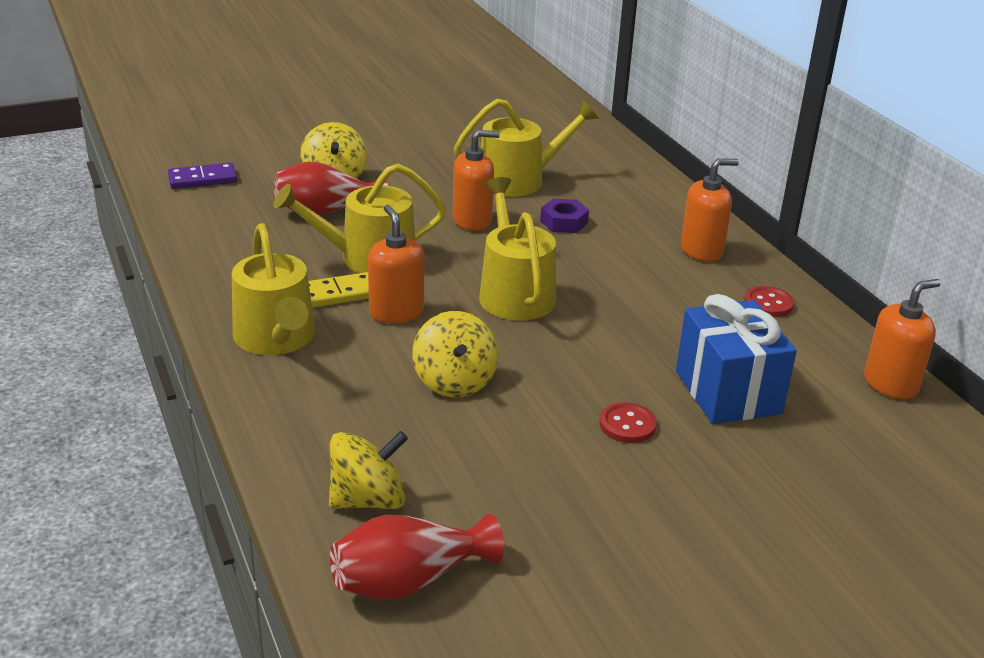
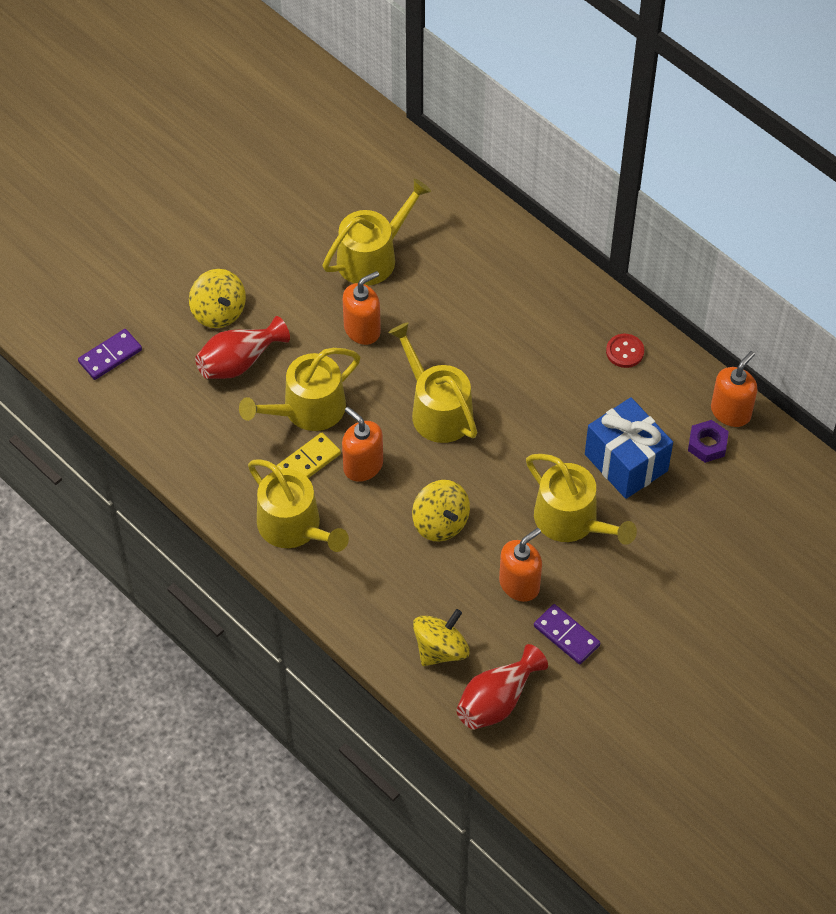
camera: 20 degrees left, 25 degrees up
purple nut [540,199,589,233] -> purple nut moved to [688,420,729,463]
red button [600,402,657,443] -> yellow watering can [526,454,637,545]
orange soap dispenser [681,158,739,262] -> orange soap dispenser moved to [499,528,542,602]
none -> purple domino [534,604,600,664]

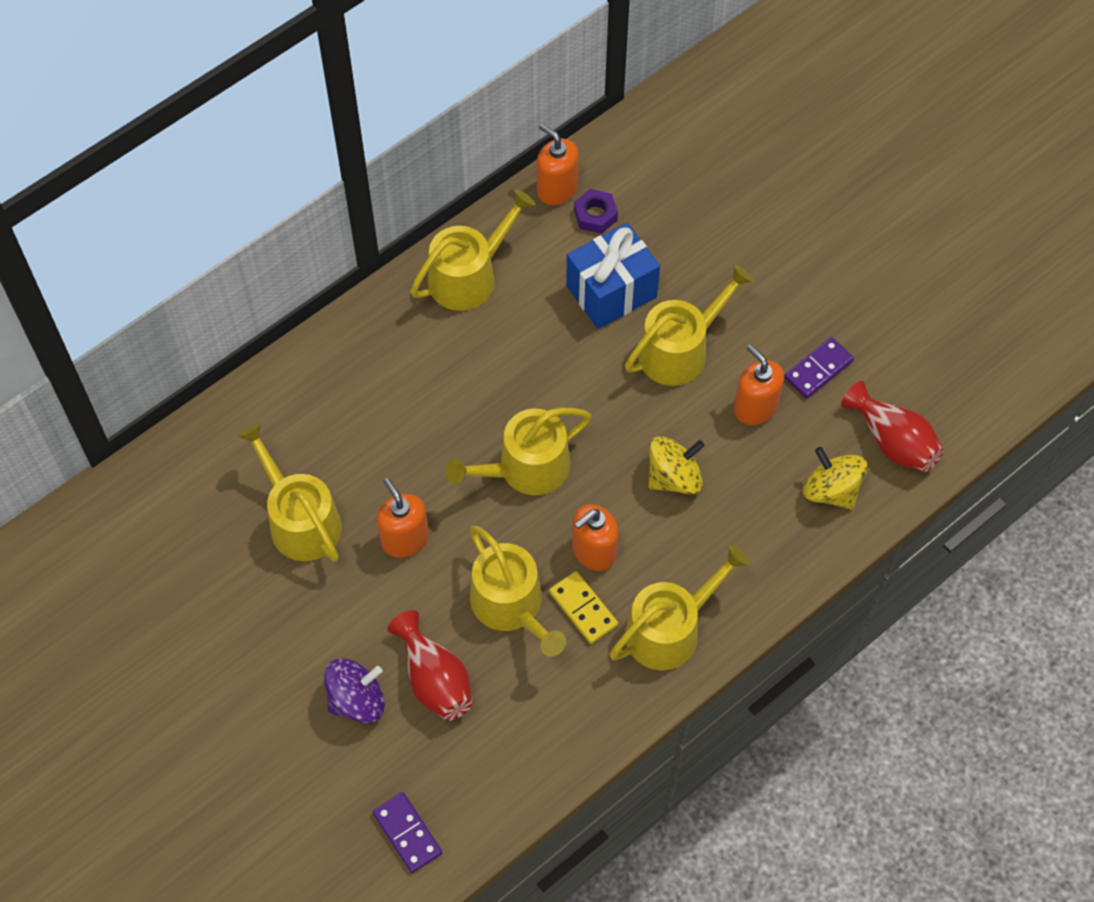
camera: 85 degrees left, 5 degrees up
yellow spinning top [189,269,246,328] -> purple spinning top [324,658,385,723]
red button [606,334,644,368] -> yellow watering can [410,189,535,311]

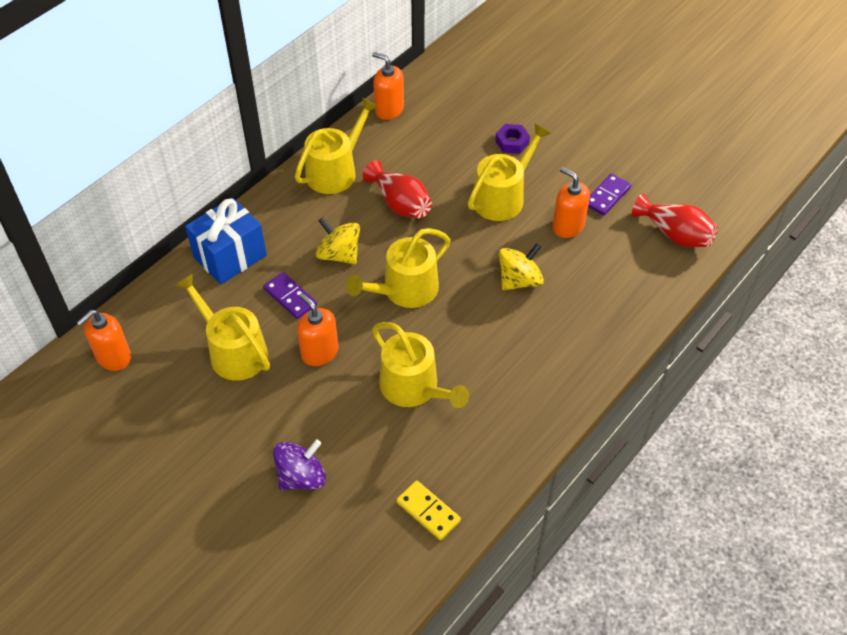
camera: 10 degrees left, 10 degrees down
purple domino [372,792,442,873] -> purple domino moved to [263,272,317,319]
red vase [388,610,472,721] -> red vase moved to [363,160,432,218]
yellow domino [549,571,618,644] -> yellow domino moved to [396,480,461,540]
blue gift [566,223,660,329] -> blue gift moved to [185,198,267,284]
orange soap dispenser [572,504,618,571] -> orange soap dispenser moved to [77,310,131,371]
purple nut [574,189,618,234] -> purple nut moved to [495,124,530,154]
yellow watering can [610,545,750,670] -> none
yellow spinning top [803,447,868,509] -> yellow spinning top moved to [316,217,360,264]

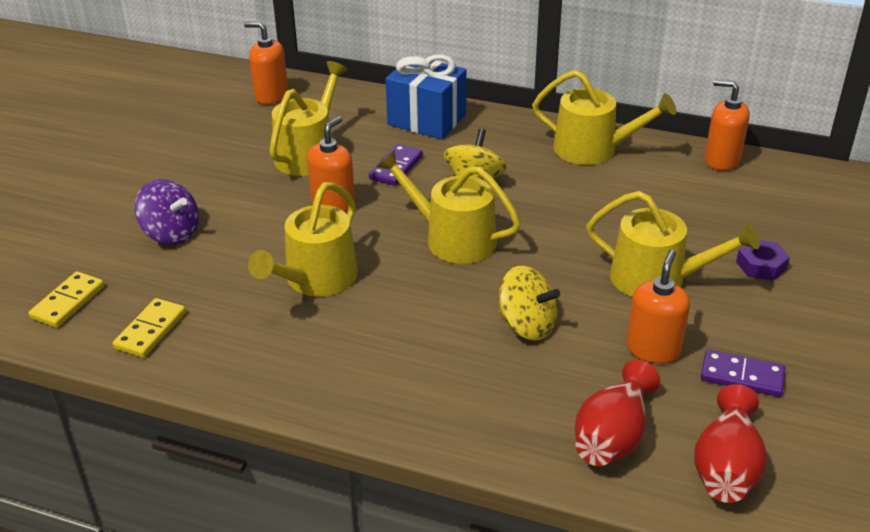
camera: 70 degrees right, 15 degrees down
red vase [363,160,432,218] -> red vase moved to [575,360,660,466]
orange soap dispenser [372,52,404,120] -> orange soap dispenser turned 75 degrees counterclockwise [705,80,750,170]
none -> yellow domino [28,271,104,328]

